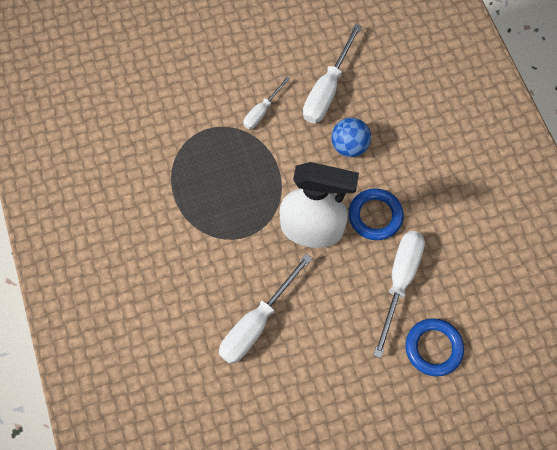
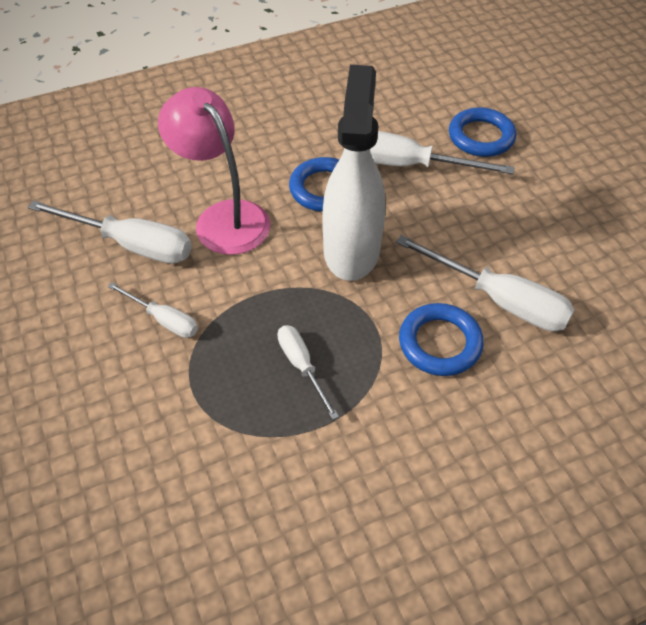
camera: 95 degrees left, 15 degrees down
blue ball [331,117,371,157] -> pink lamp [158,87,270,255]
none -> white screwdriver [277,325,339,420]
none -> blue ring [399,303,484,376]

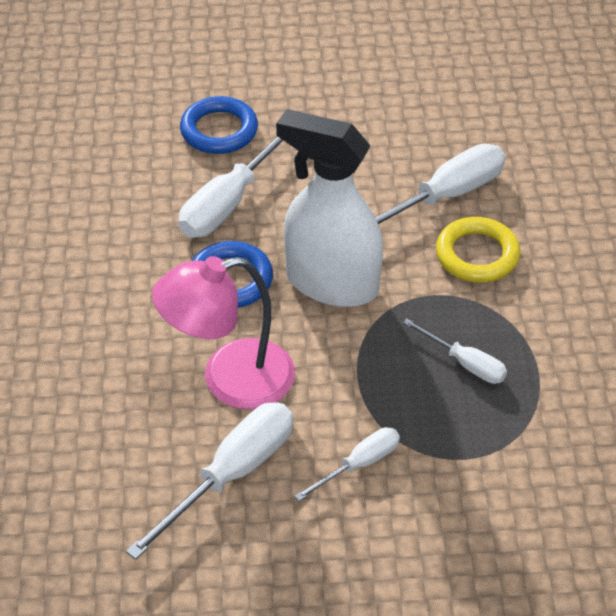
camera: 70 degrees left, 5 degrees down
white screwdriver [277,325,339,420] -> white screwdriver turned 135 degrees counterclockwise [402,318,507,384]
blue ring [399,303,484,376] -> yellow ring [436,217,520,283]

